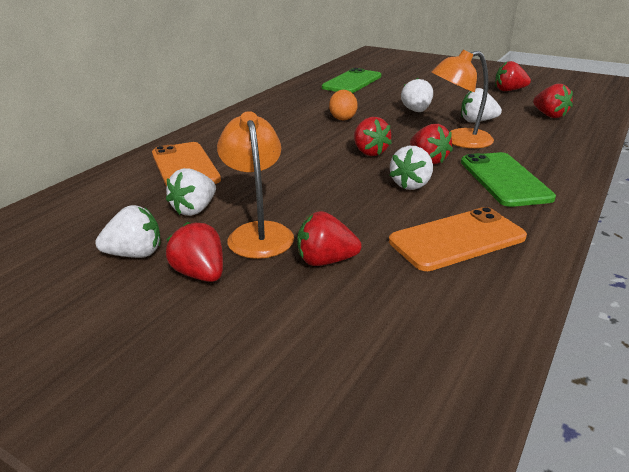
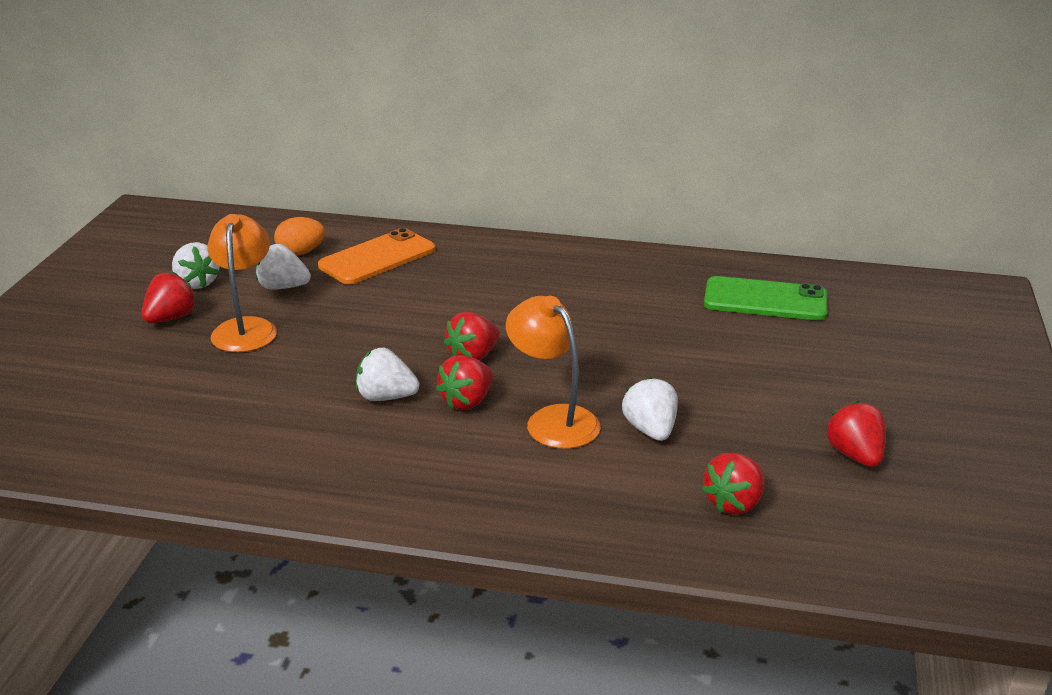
camera: 70 degrees right, 0 degrees up
orange lamp [217,111,294,259] -> orange lamp turned 60 degrees counterclockwise [207,214,277,352]
red strawberry [297,211,362,266] -> none
orange egg [329,90,358,121] -> orange egg moved to [274,217,325,255]
orange phone [389,207,527,271] -> none
white strawberry [401,78,433,112] -> none
green phone [461,152,556,207] -> none

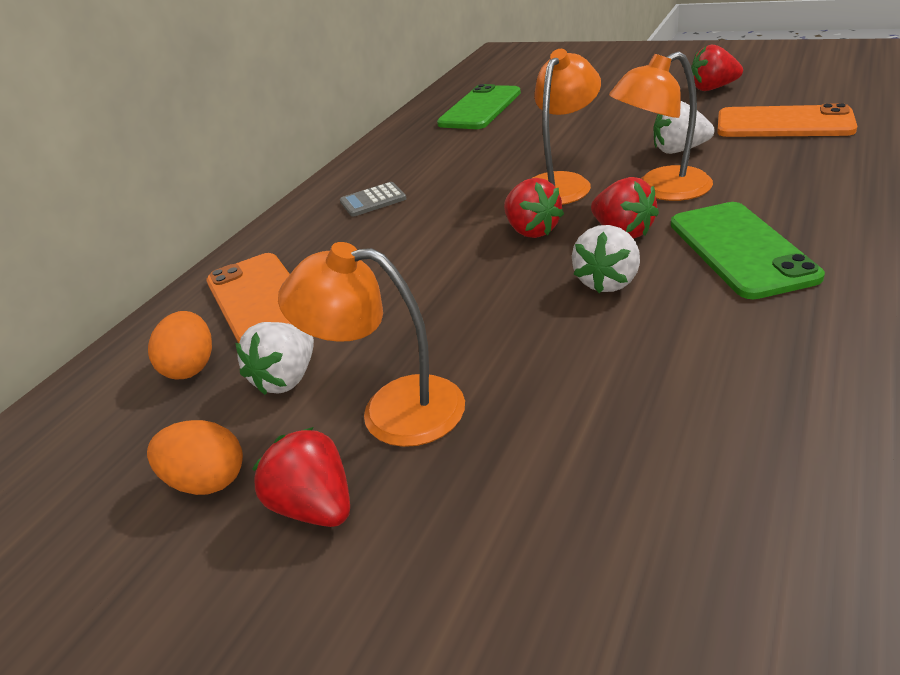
camera: 70 degrees left, 5 degrees up
white strawberry [172,242,220,289] -> orange egg [147,420,243,495]
red strawberry [702,453,765,514] -> orange phone [717,103,857,137]
none -> grey calculator [340,182,407,217]
none -> orange lamp [533,49,601,205]
none -> green phone [671,202,825,299]

